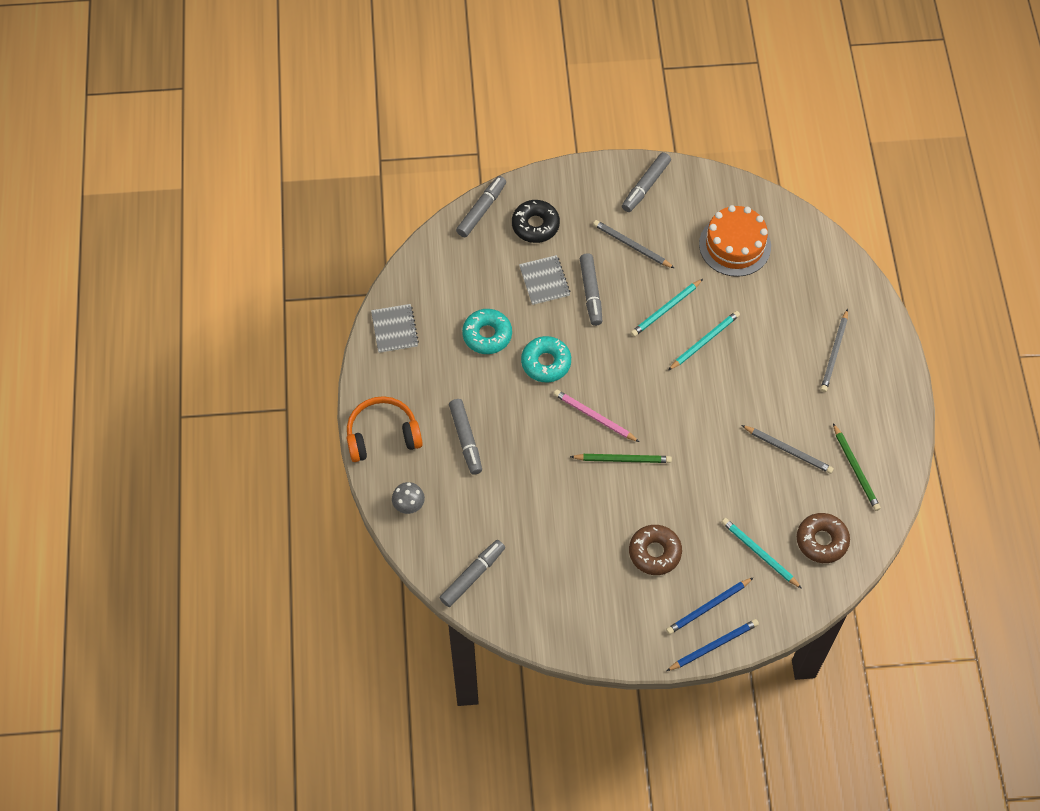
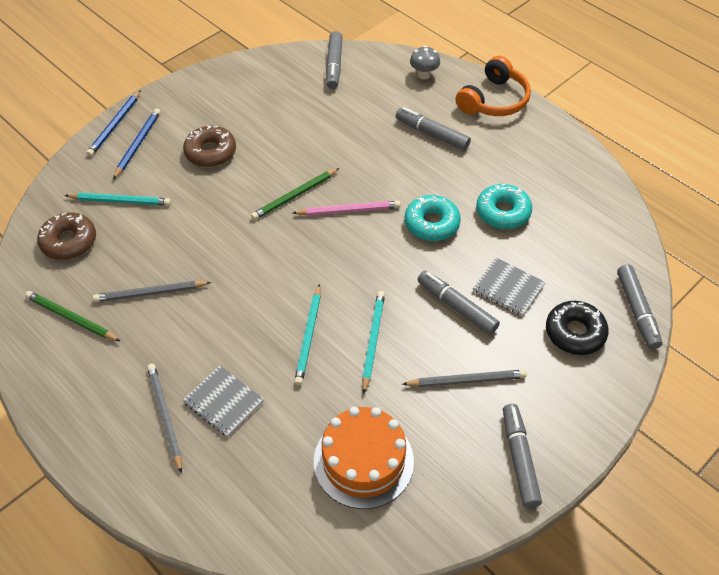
camera: 140 degrees right, 10 degrees down
grey notebook [371,304,419,353] -> grey notebook moved to [183,365,264,437]

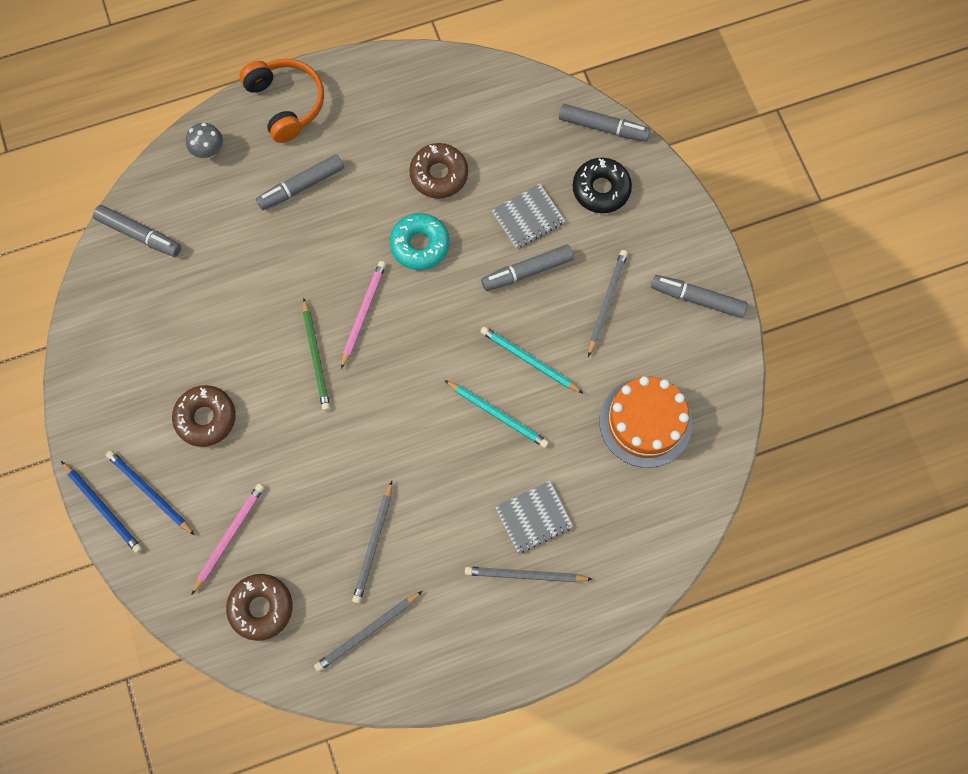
camera: 65 degrees left, 20 degrees up
green pencil [25,291,121,342] -> grey pencil [314,591,423,672]
turquoise pencil [64,193,171,206] -> pink pencil [191,484,264,595]
turquoise donut [476,184,532,229] -> brown donut [409,143,468,199]

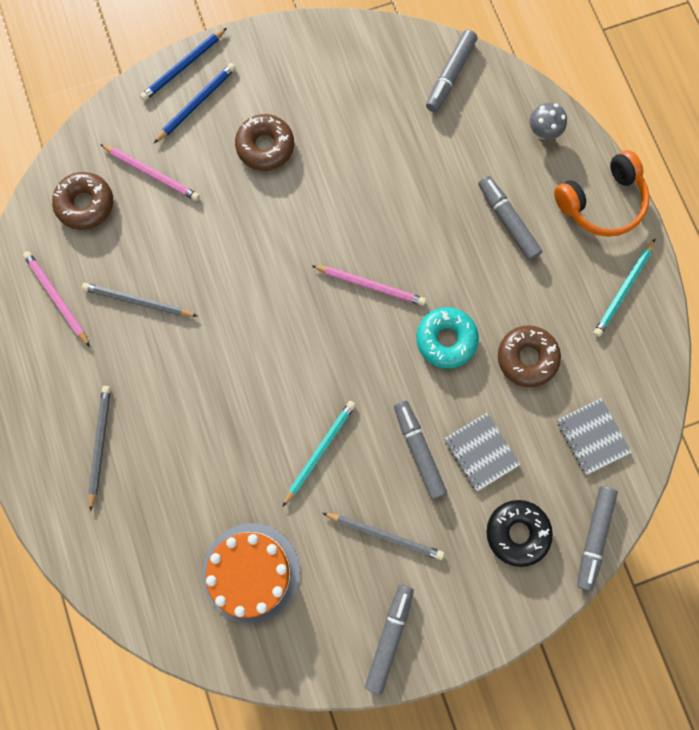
camera: 90 degrees right, 5 degrees up
green pencil [303,298,330,411] -> none
grey pencil [314,591,423,672] -> pink pencil [23,251,90,347]
turquoise pencil [444,380,549,448] -> turquoise pencil moved to [593,239,655,337]
grey notebook [495,481,573,553] -> grey notebook moved to [557,398,632,475]

